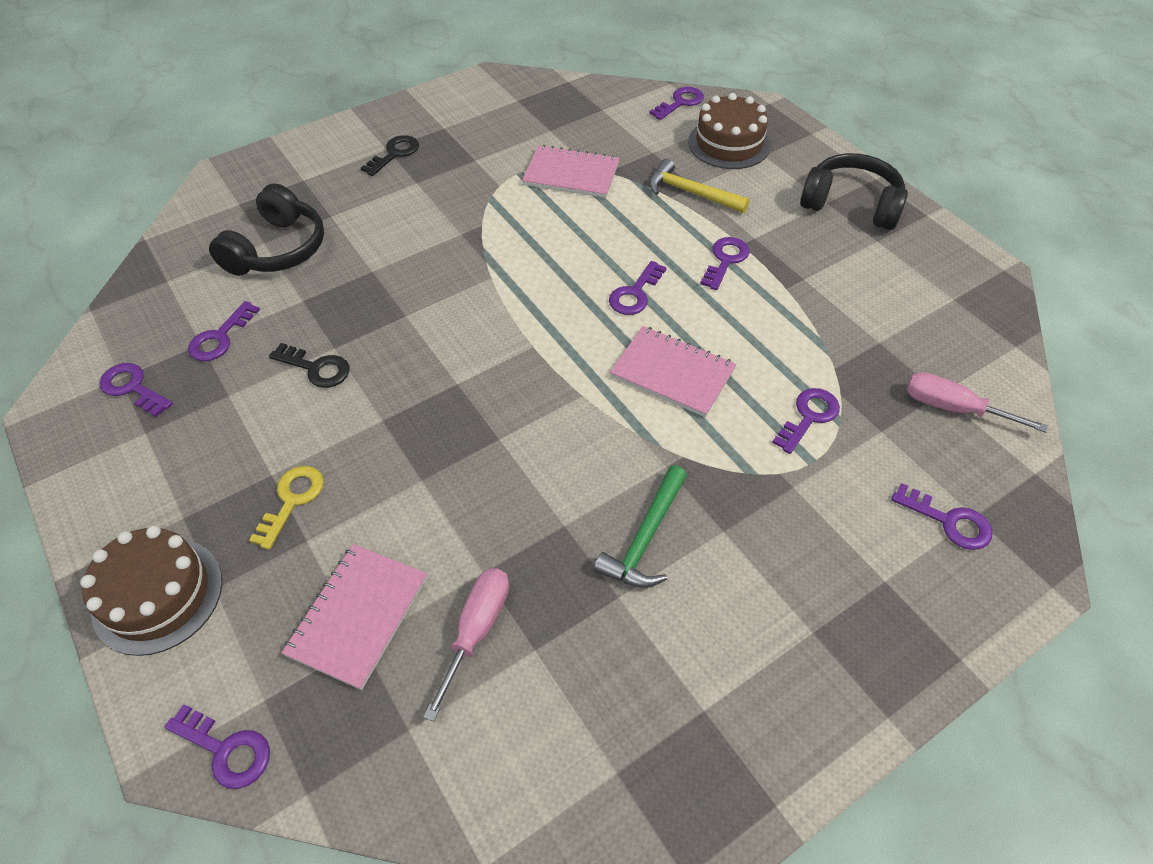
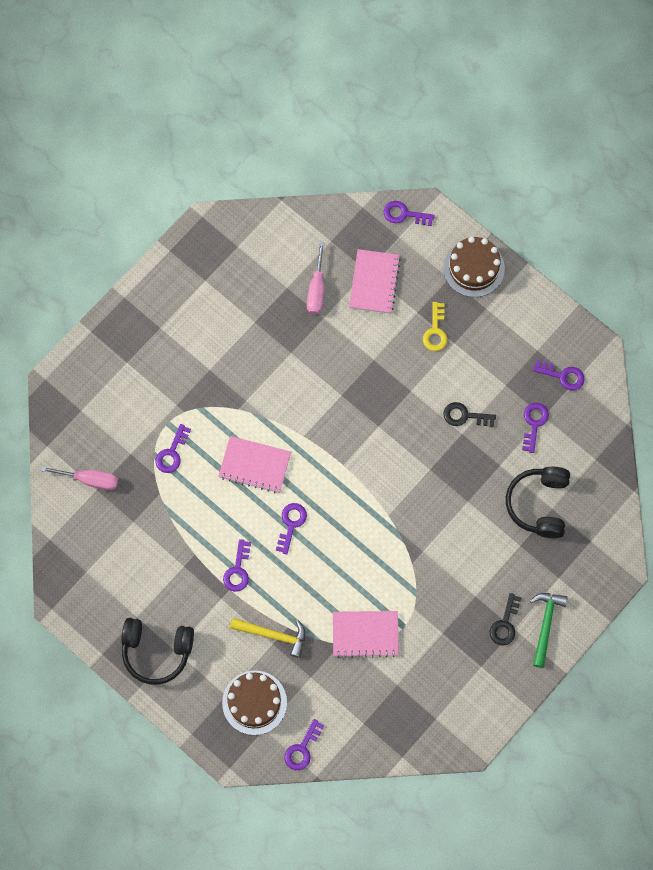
camera: 165 degrees right, 20 degrees up
green hammer [594,466,687,588] -> green hammer moved to [530,593,568,668]
purple key [891,483,992,550] -> none

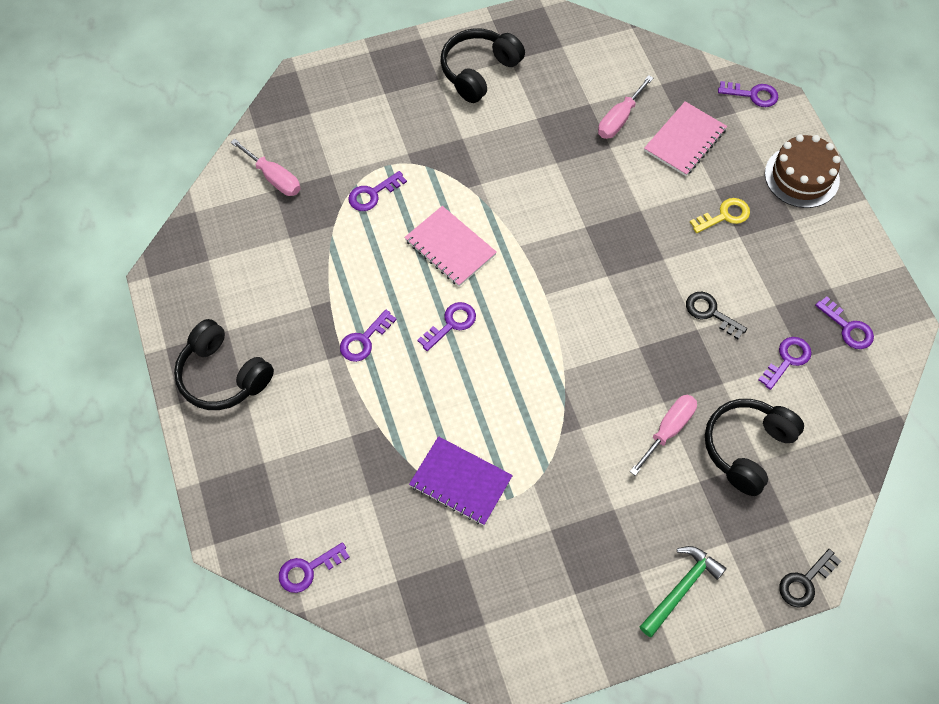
camera: 30 degrees right, 10 degrees down
brown cake [222,670,287,735] -> none
yellow hammer [230,618,306,658] -> none
pink notebook [333,611,399,658] -> purple notebook [409,436,513,526]
purple key [384,201,435,226] -> purple key turned 150 degrees clockwise [718,81,778,107]
yellow key [423,302,447,351] -> yellow key turned 150 degrees counterclockwise [690,198,750,233]
black key [490,593,522,645] -> black key moved to [779,549,841,608]
none -> black headphones [440,28,525,103]
none -> pink screwdriver [630,395,697,476]

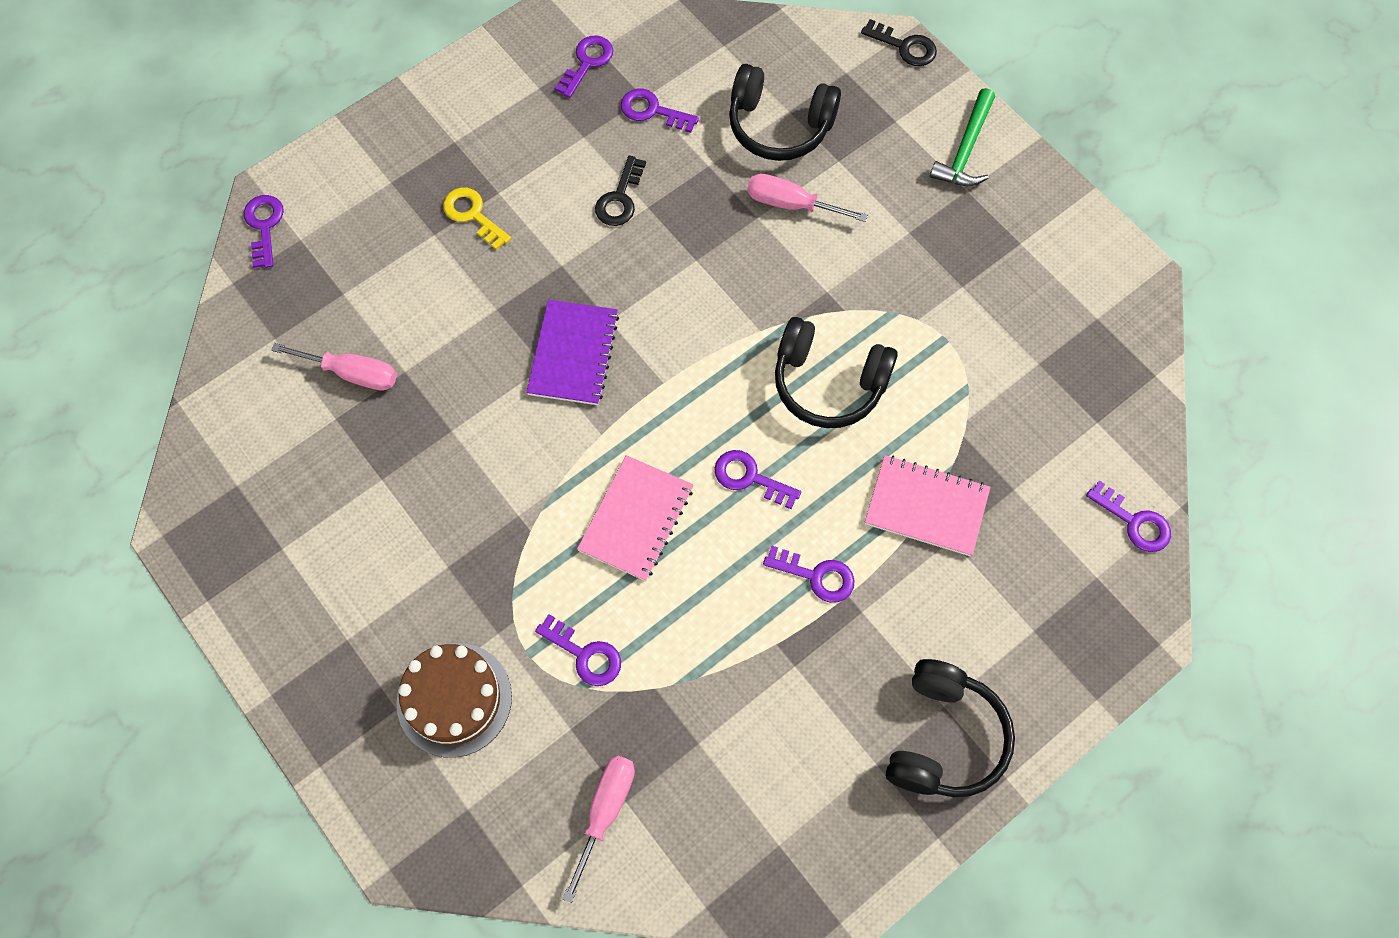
camera: 110 degrees left, 5 degrees up
purple notebook [409,436,513,526] -> purple notebook moved to [526,299,619,405]
black headphones [440,28,525,103] -> black headphones moved to [775,317,898,428]
green hammer [640,546,727,637] -> green hammer turned 90 degrees counterclockwise [930,88,995,186]
pink notebook [644,101,727,176] -> pink notebook moved to [865,455,990,556]
brown cake [765,134,841,208] -> brown cake moved to [396,643,512,758]

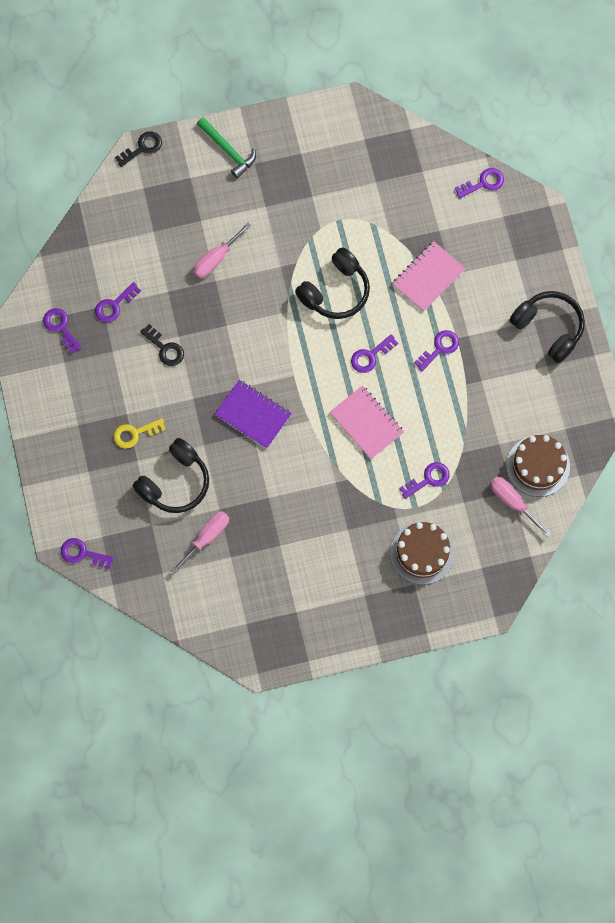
camera: 65 degrees left, 5 degrees up
black headphones [729,64,841,161] -> black headphones moved to [133,438,209,513]
none -> brown cake [506,435,570,497]

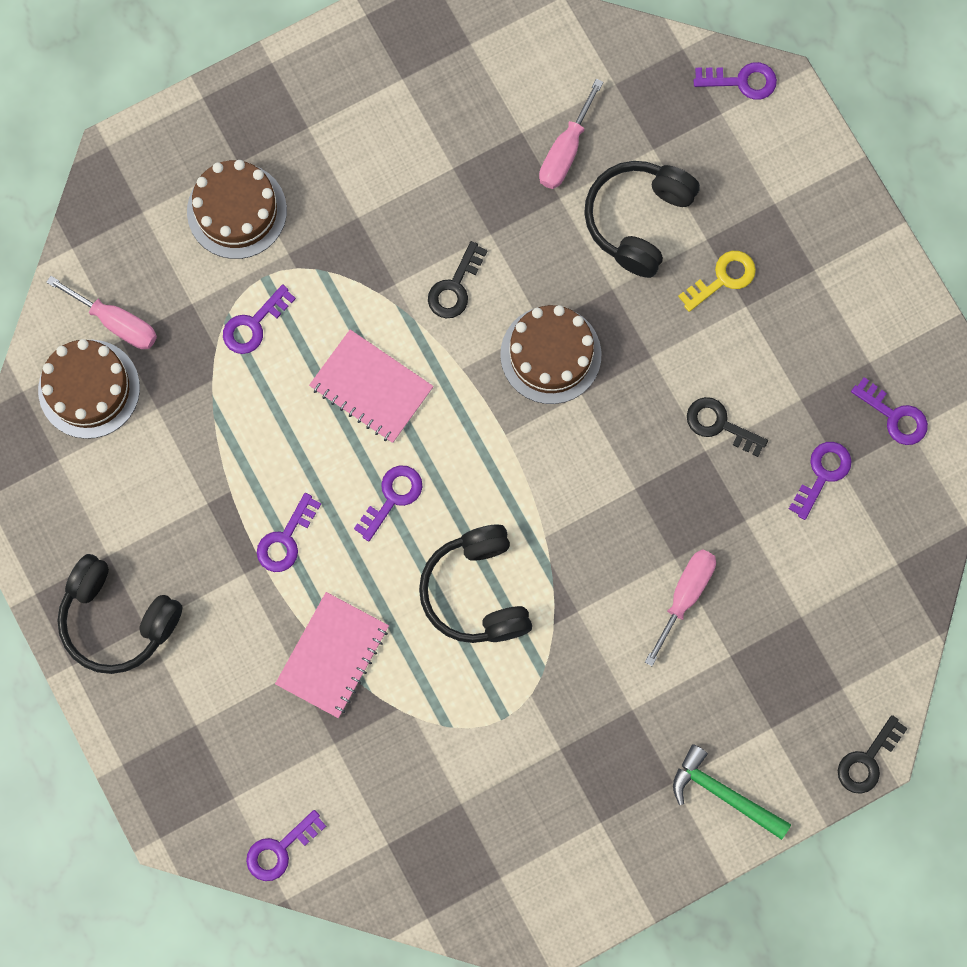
camera: 165 degrees right, 5 degrees up
purple notebook [215,380,292,449] -> brown cake [500,305,601,404]
black headphones [295,247,370,319] -> black headphones turned 45 degrees counterclockwise [419,524,532,643]
none -> black key [428,241,488,318]

